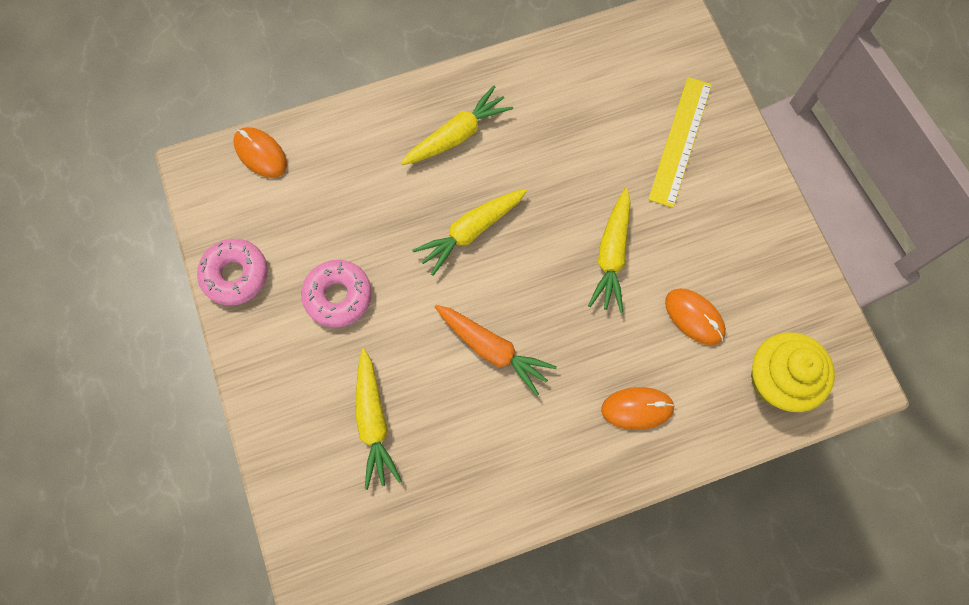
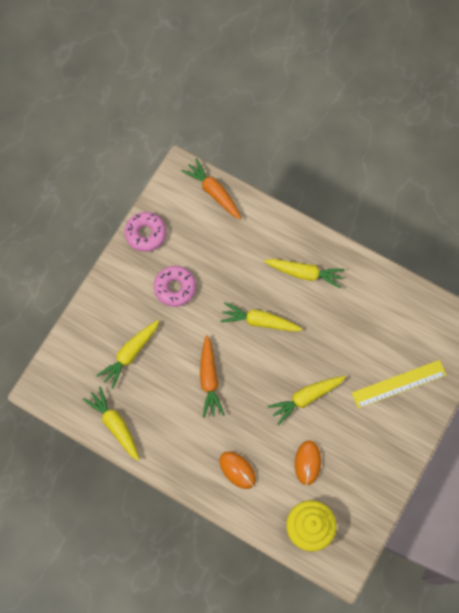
camera: 50 degrees right, 0 degrees up
orange mouse [233,127,287,178] -> orange carrot [182,158,241,219]
none -> yellow carrot [83,386,139,461]

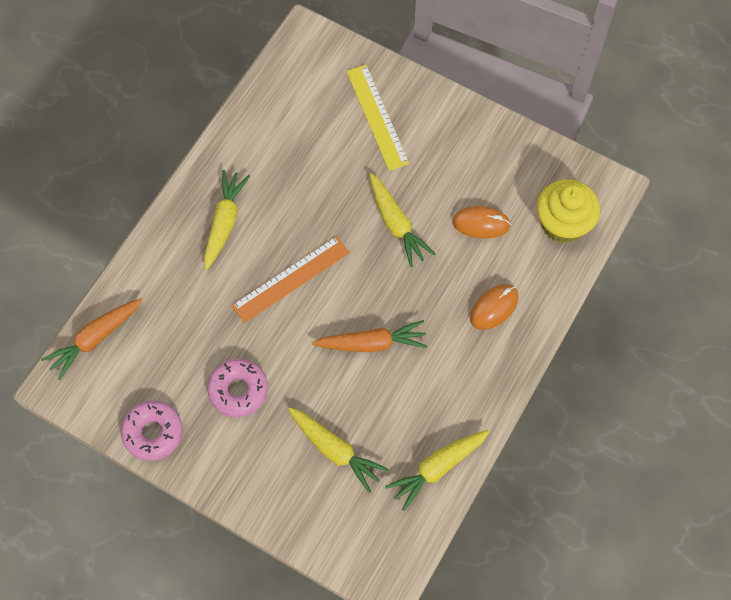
camera: 90 degrees left, 5 degrees down
yellow carrot [220,302,302,332] -> orange ruler [231,236,350,323]

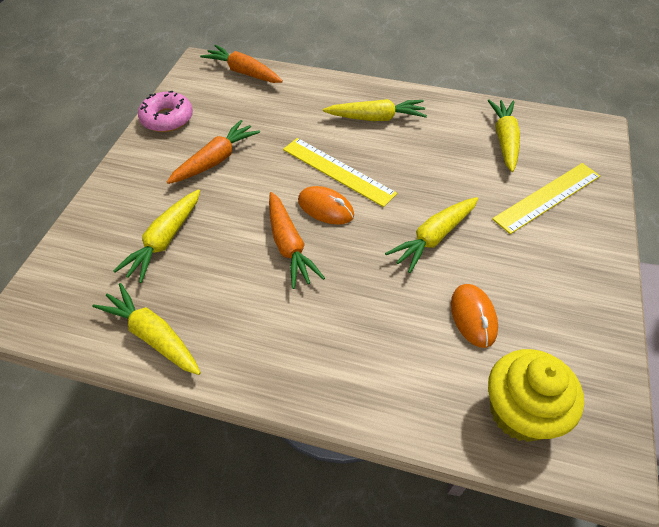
camera: 75 degrees right, 15 degrees down
pink donut [207,359,268,417] -> orange carrot [167,120,260,184]
orange ruler [231,236,350,323] -> yellow ruler [283,138,397,207]
orange mouse [470,284,519,330] -> orange mouse moved to [298,186,354,225]
none -> yellow carrot [488,100,520,172]

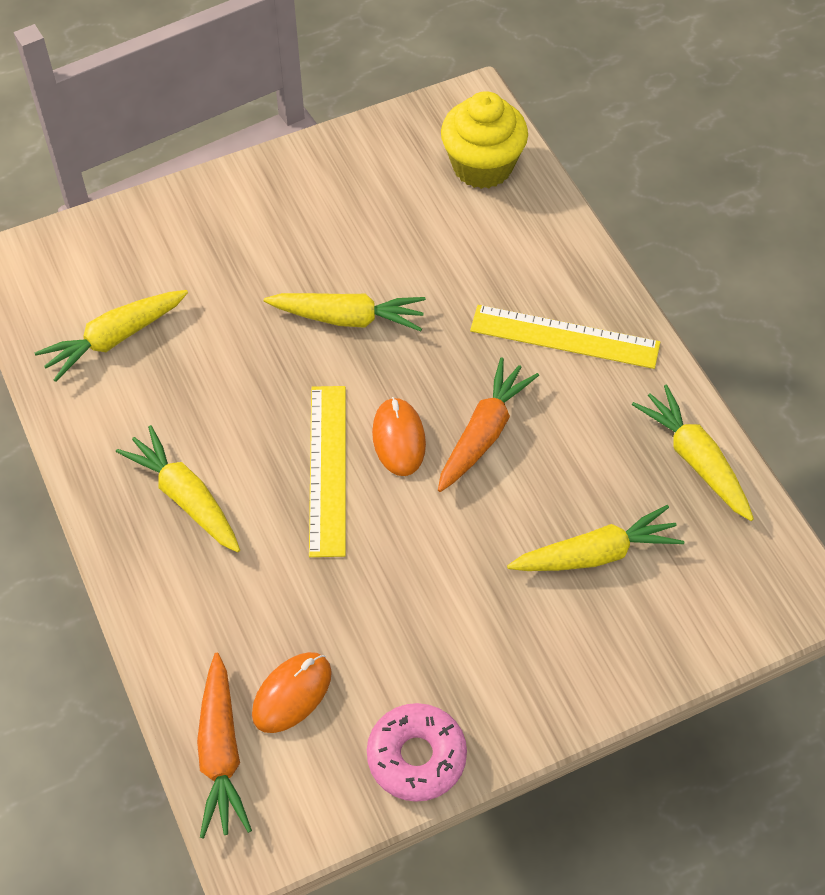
camera: 130 degrees left, 5 degrees up
yellow carrot [92,283,201,375] -> yellow carrot turned 150 degrees clockwise [632,384,754,521]
orange carrot [167,120,260,184] -> none
orange mouse [451,284,498,348] -> orange mouse moved to [252,652,332,733]
yellow ruler [492,163,600,234] -> yellow ruler moved to [470,305,660,369]

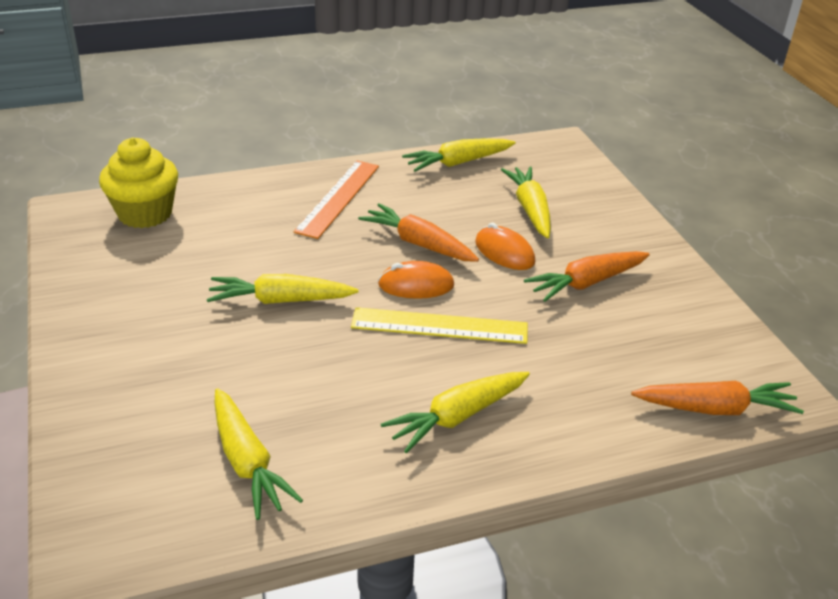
camera: 85 degrees left, 20 degrees down
orange mouse [252,652,332,733] -> orange mouse moved to [475,223,535,270]
yellow carrot [264,293,426,331] -> yellow carrot turned 105 degrees counterclockwise [207,274,358,304]
pink donut [367,703,467,802] -> none
yellow ruler [470,305,660,369] -> orange ruler [293,161,379,239]
none -> orange carrot [524,251,650,302]

